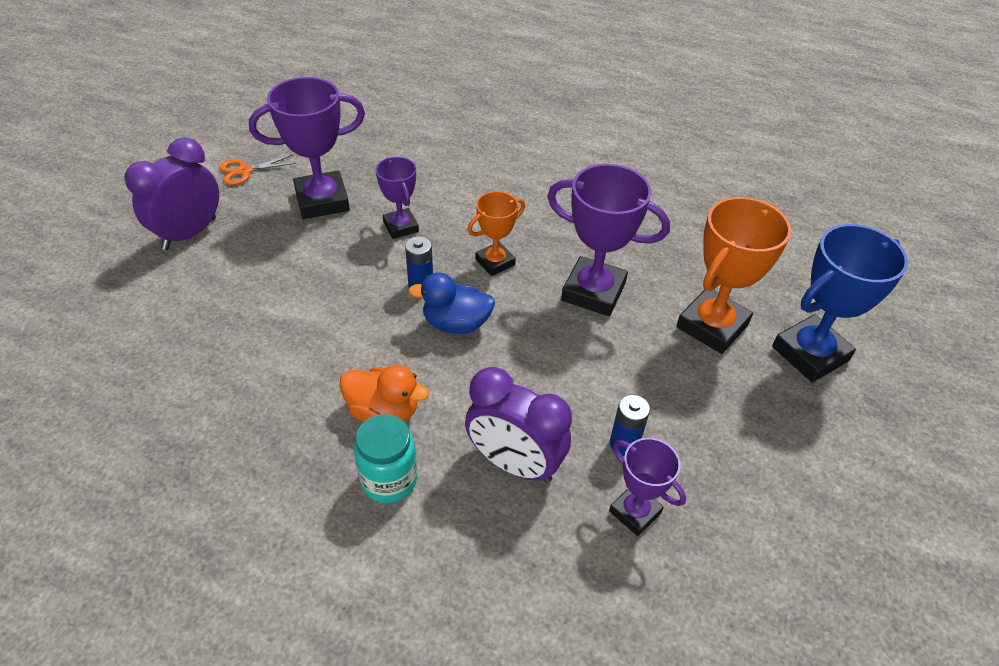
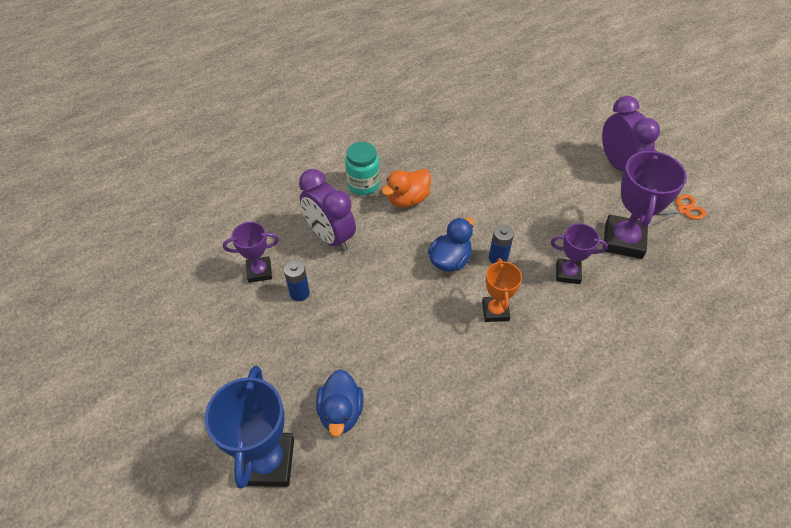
camera: 125 degrees right, 5 degrees up
orange scissors [219,155,296,185] -> orange scissors turned 60 degrees clockwise [653,195,706,225]
purple clock [465,367,572,483] -> purple clock turned 105 degrees counterclockwise [299,169,356,251]
purple trophy [547,164,670,316] -> none
orange trophy [676,197,791,354] -> blue duck [316,369,363,437]

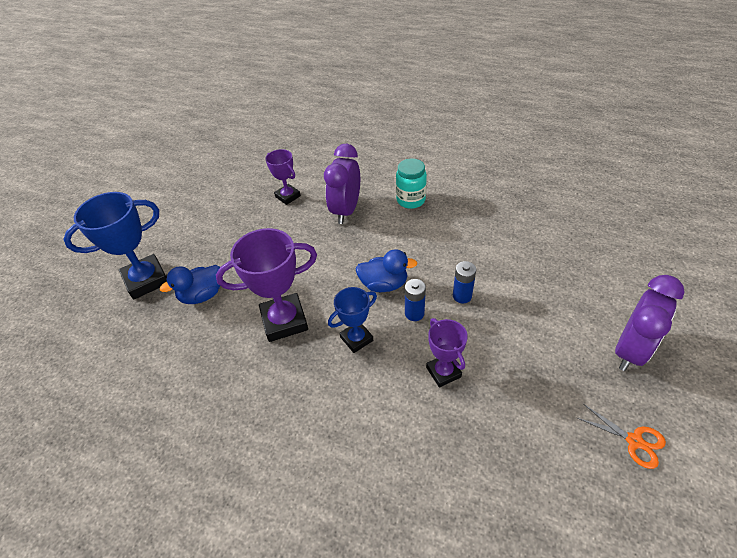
camera: 60 degrees right, 5 degrees down
blue battery [284,260,310,301] -> blue battery moved to [453,261,476,303]
orange duck [382,169,431,208] -> none
orange trophy [482,258,522,322] -> blue trophy [328,287,377,353]
purple trophy [603,149,687,259] -> purple trophy moved to [216,228,317,342]

